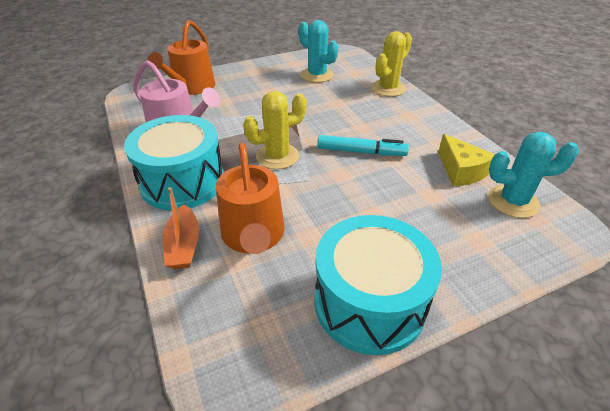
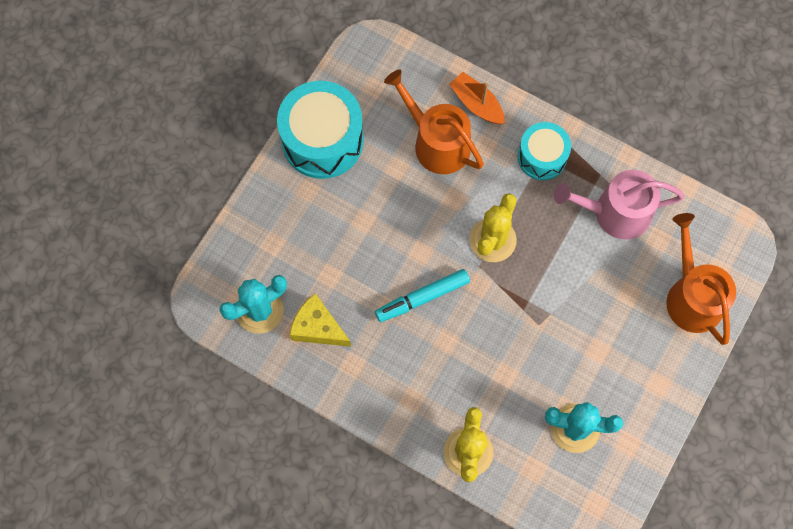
camera: 145 degrees right, 30 degrees up
turquoise drum [124,115,224,210] -> turquoise drum [518,122,571,180], size x0.60

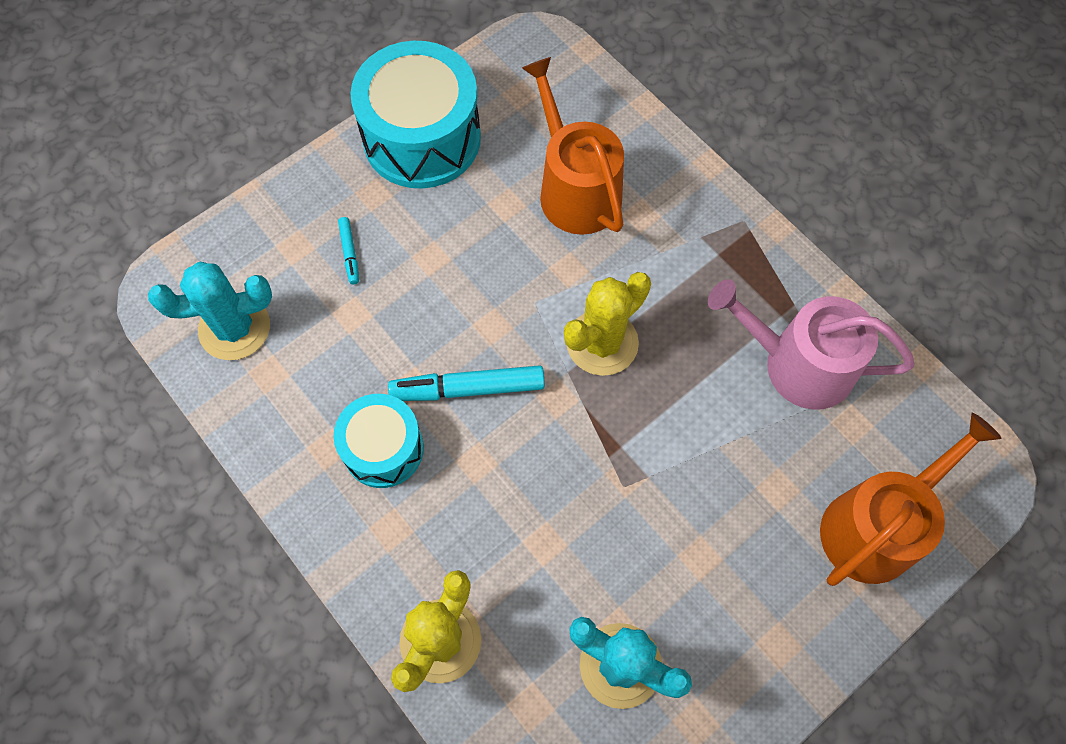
camera: 20 degrees right, 5 degrees down
yellow cheese [290,293,351,347] -> none
orange boat [449,72,505,124] -> none
turquoise drum [518,122,571,180] -> turquoise drum moved to [334,394,424,488]
orange watering can [666,213,736,345] -> orange watering can turned 45 degrees clockwise [820,413,1002,586]
none -> turquoise marker [338,217,359,285]

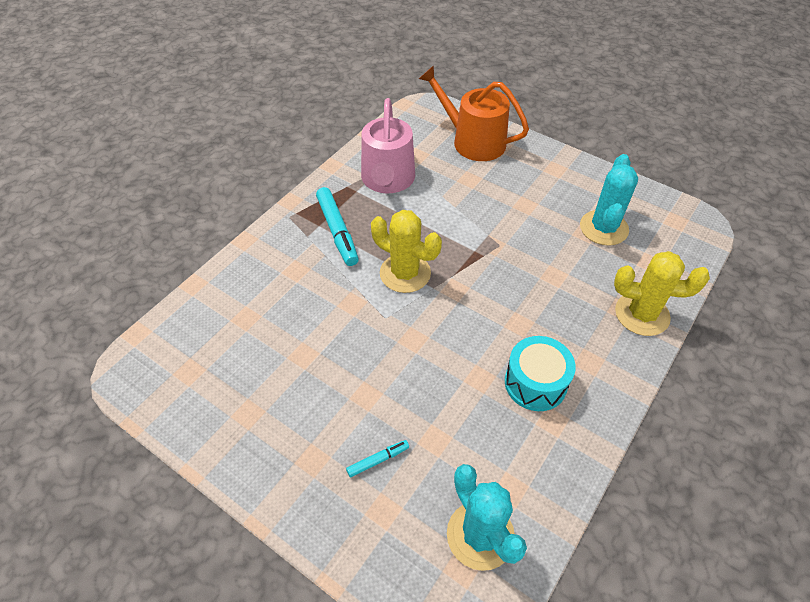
camera: 105 degrees left, 15 degrees down
turquoise drum [350,41,481,188] -> none
turquoise marker [388,365,545,401] -> turquoise marker moved to [316,187,359,266]
orange watering can [522,57,624,235] -> none

